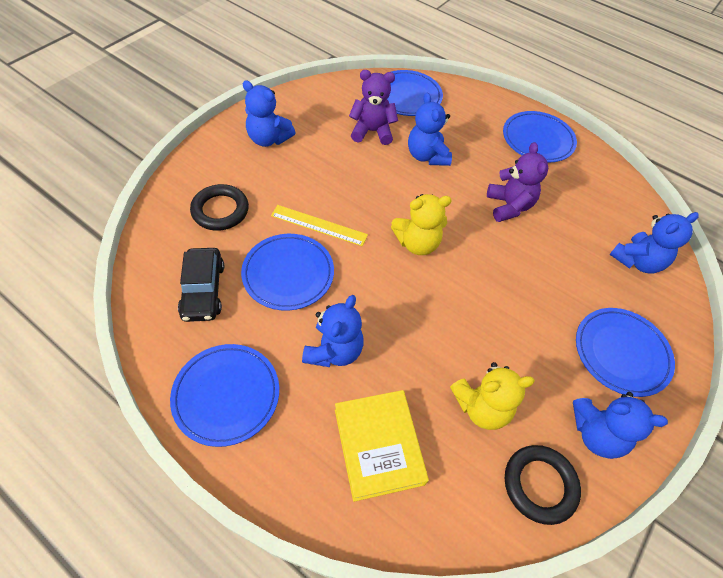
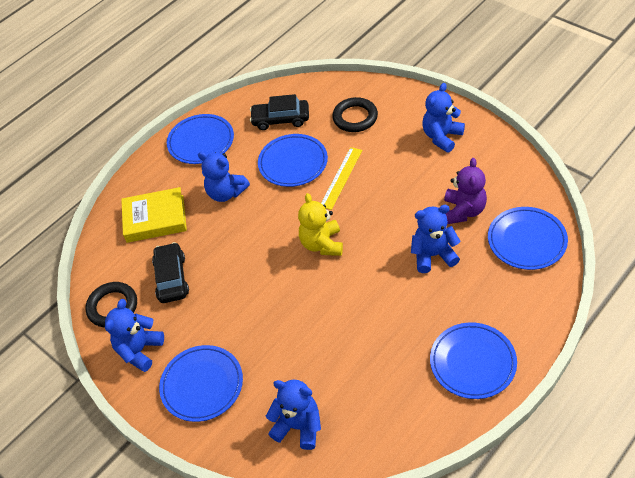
camera: 105 degrees right, 5 degrees down
yellow teddy bear [450,362,535,430] -> black car [152,242,189,303]
purple teddy bear [487,142,548,222] -> none
blue teddy bear [609,212,699,274] -> blue teddy bear turned 135 degrees clockwise [266,380,321,450]

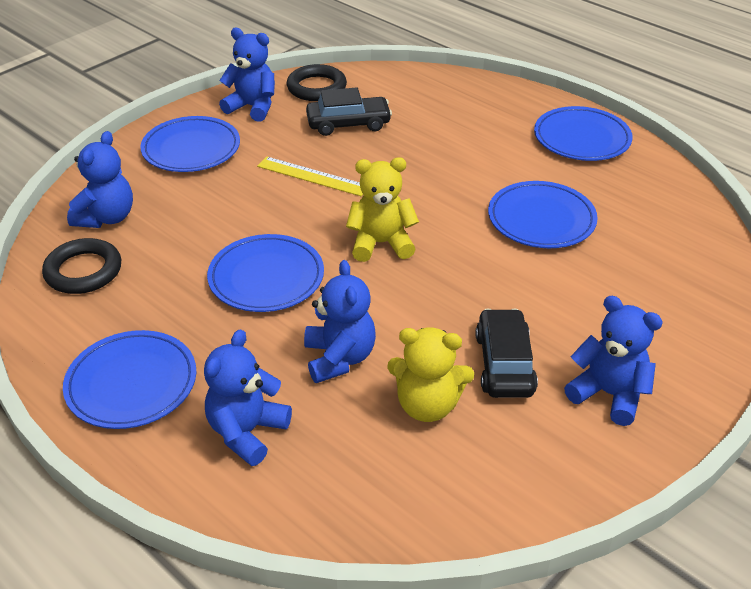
camera: 85 degrees right, 10 degrees down
yellow book [121,187,187,243] -> none
blue teddy bear [198,152,250,202] -> blue teddy bear moved to [204,329,292,466]
black car [250,94,309,130] -> black car moved to [476,309,538,398]
yellow ruler [321,147,362,210] -> yellow ruler moved to [257,156,363,196]
black ring [332,97,378,132] -> black ring moved to [42,238,121,294]
purple teddy bear [444,158,487,224] -> yellow teddy bear [387,327,474,422]
blue plate [488,207,568,270] -> blue plate moved to [207,234,324,312]

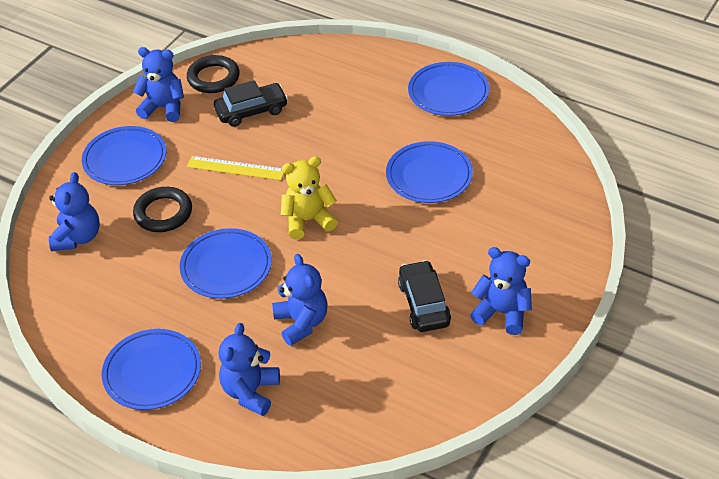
camera: 10 degrees left, 5 degrees up
black ring [42,238,121,294] -> black ring moved to [133,187,192,232]
yellow teddy bear [387,327,474,422] -> none

